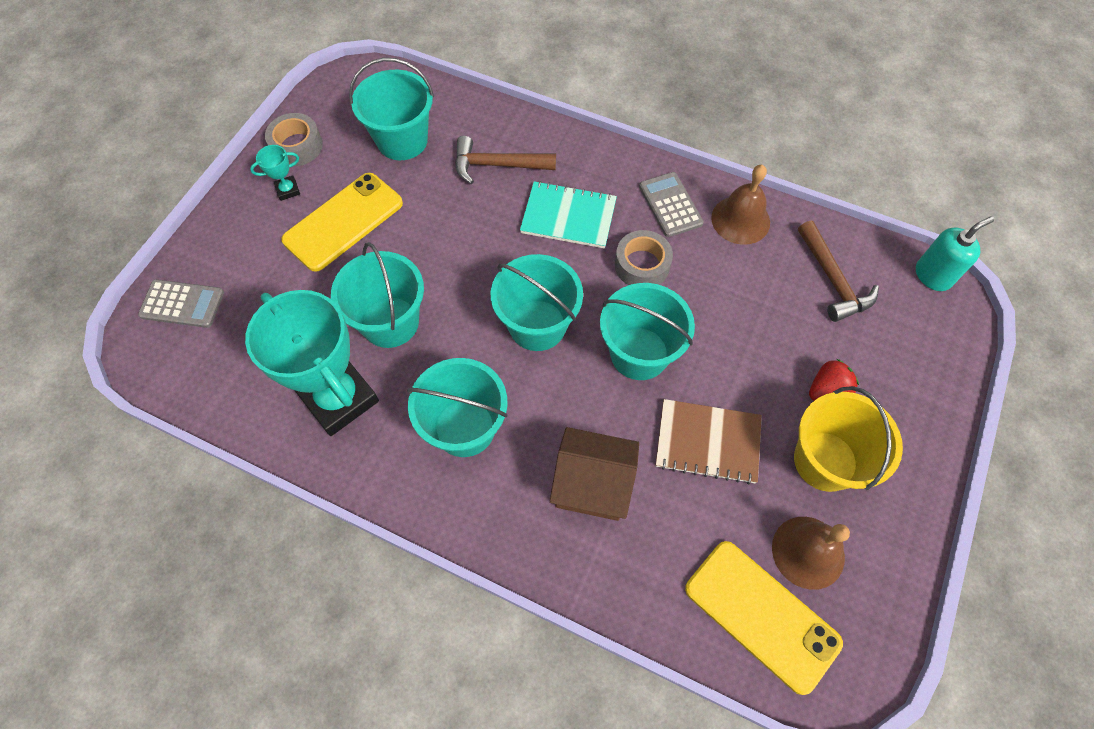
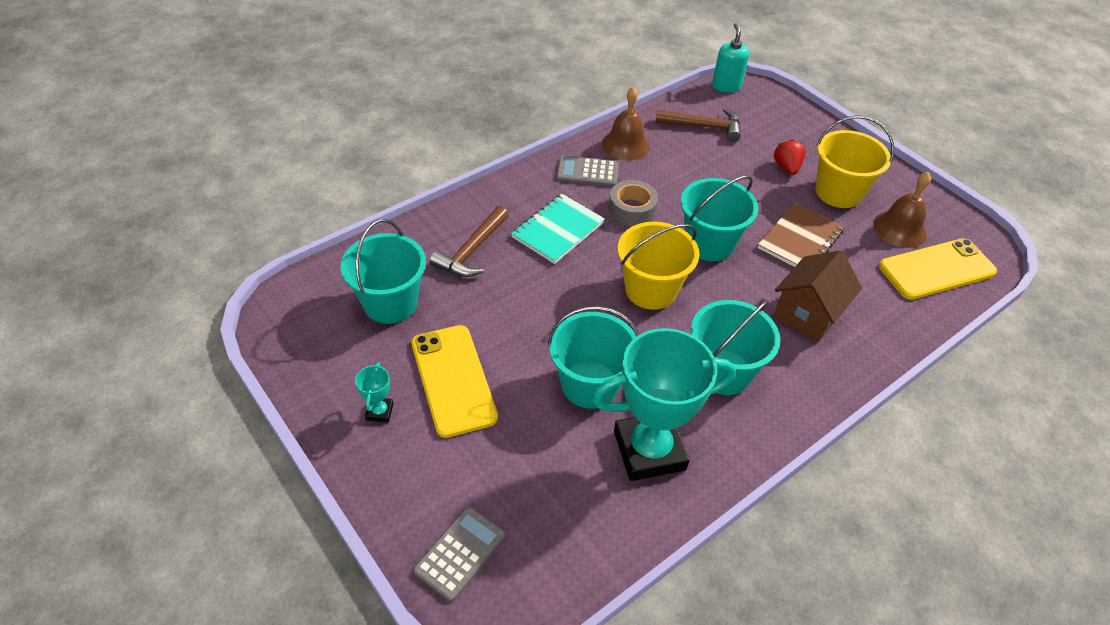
camera: 65 degrees left, 15 degrees down
grey tape [265,113,323,166] -> none
turquoise bucket [491,254,583,351] -> yellow bucket [618,222,699,310]

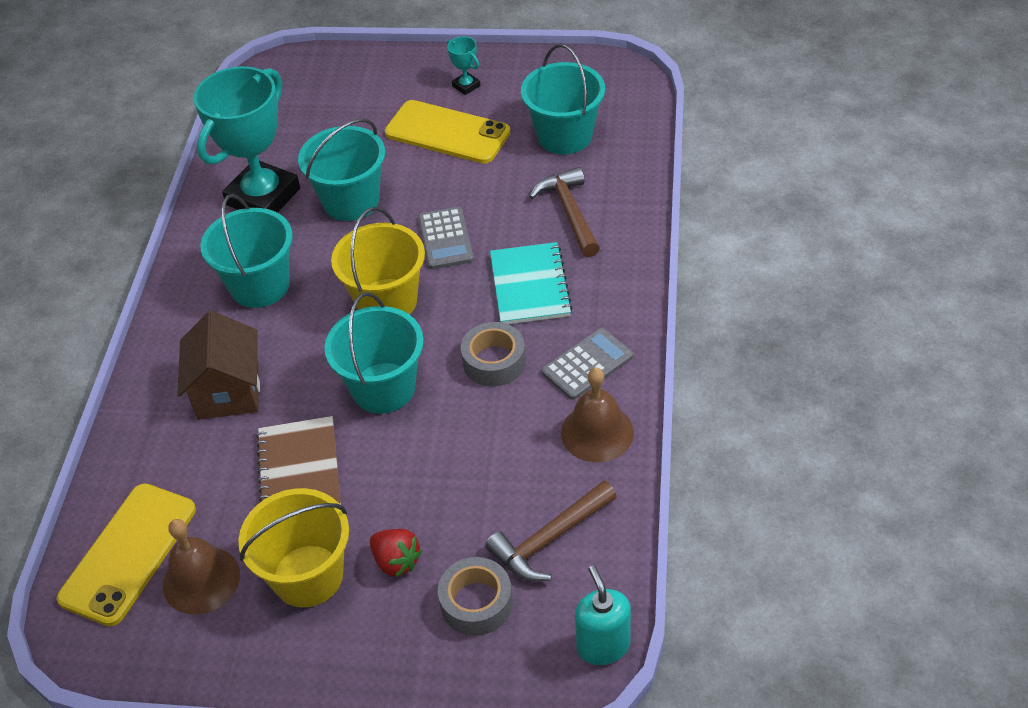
camera: 140 degrees right, 0 degrees up
grey calculator [413,507,506,602] -> grey calculator moved to [418,207,474,269]
turquoise soap dispenser [712,23,750,93] -> turquoise soap dispenser turned 150 degrees counterclockwise [575,565,631,665]
none -> grey tape [438,557,513,636]

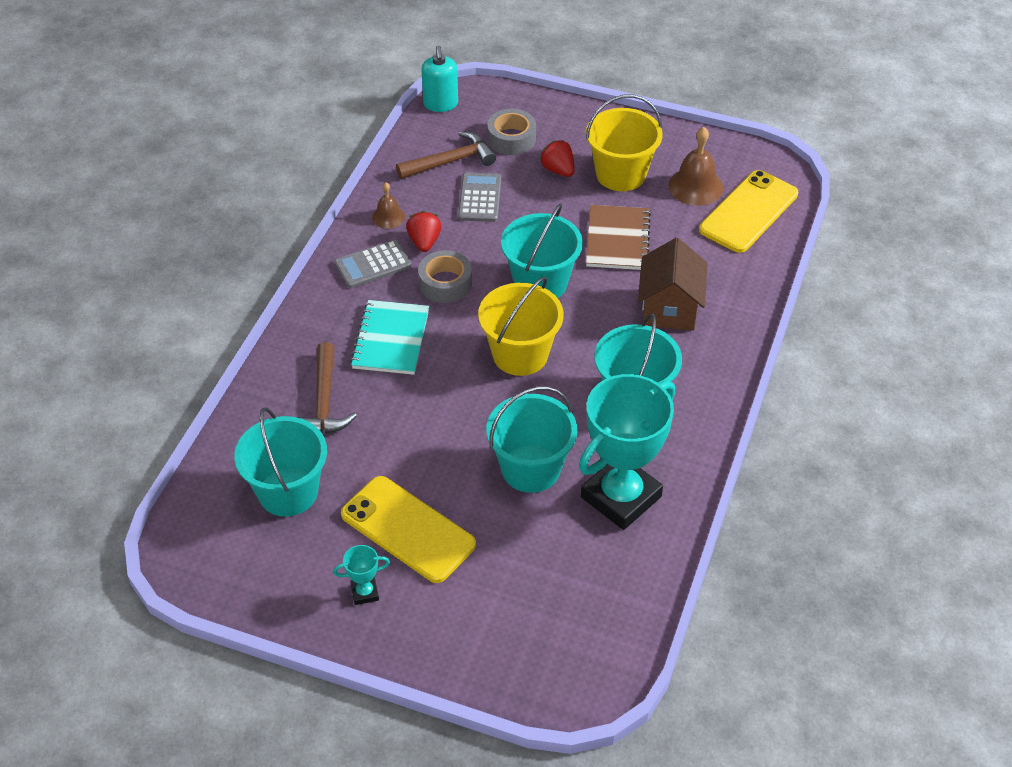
camera: 170 degrees left, 0 degrees up
grey calculator [418,207,474,269] -> grey calculator moved to [458,172,501,222]
turquoise trophy [447,37,480,95] -> turquoise trophy turned 75 degrees counterclockwise [333,545,390,605]
brown bell [561,367,634,462] -> brown bell [372,182,405,229], size x0.59
none -> red strawberry [406,211,442,252]

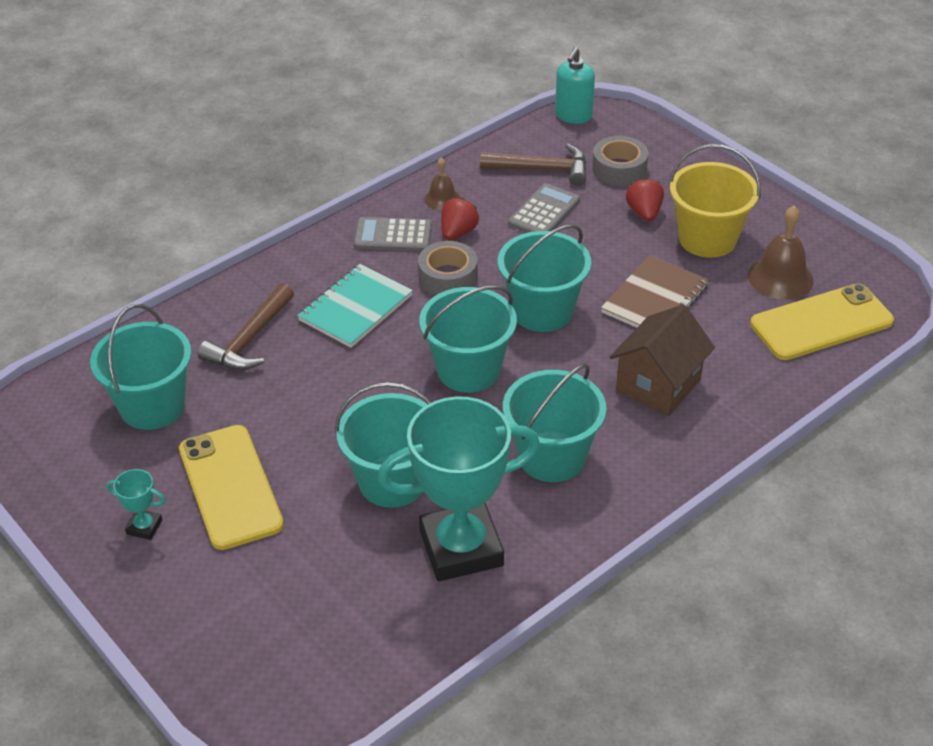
camera: 30 degrees right, 5 degrees down
yellow bucket [478,276,564,376] -> turquoise bucket [419,285,517,392]

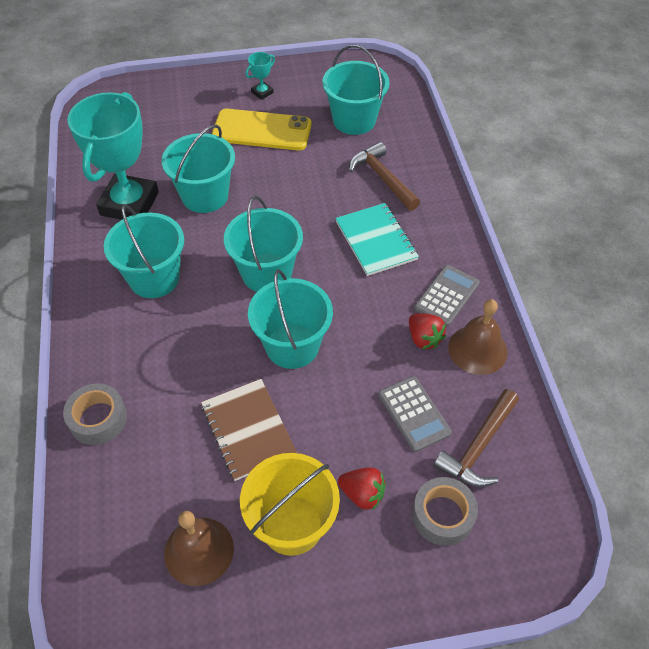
camera: 120 degrees right, 10 degrees up
grey tape [418,241,478,295] -> grey tape moved to [63,383,127,445]
brown bell [424,158,460,210] -> brown bell [448,299,508,375], size x1.69
turquoise soap dispenser [555,47,595,124] -> none
brown house [610,304,715,416] -> none
yellow phone [750,283,894,360] -> none

